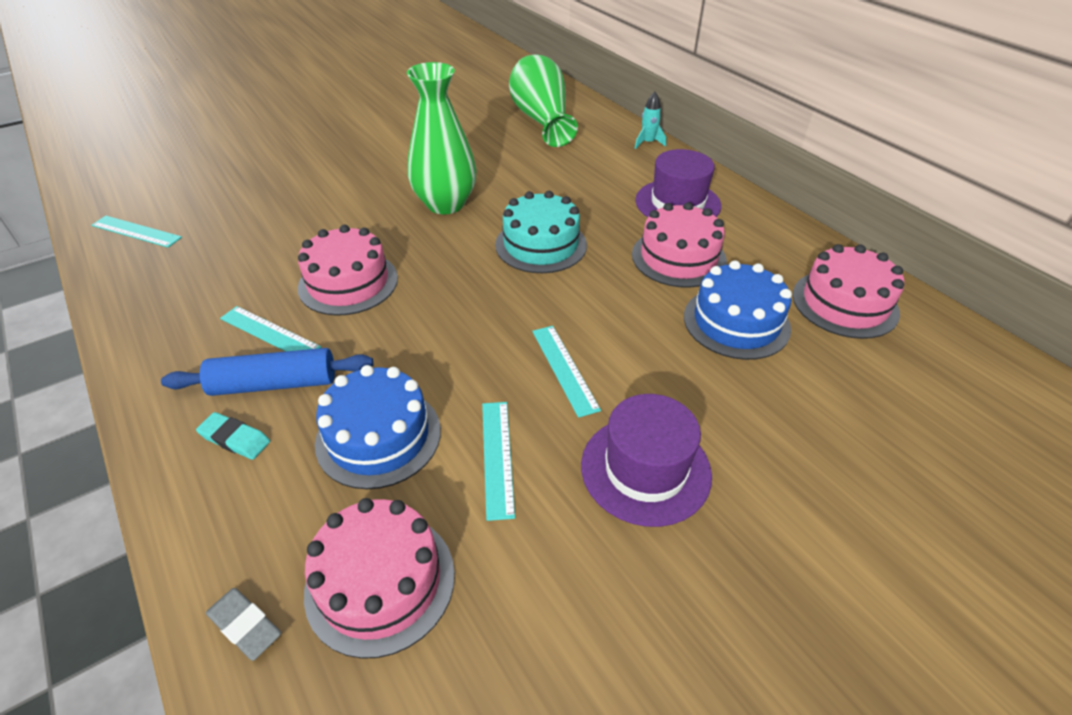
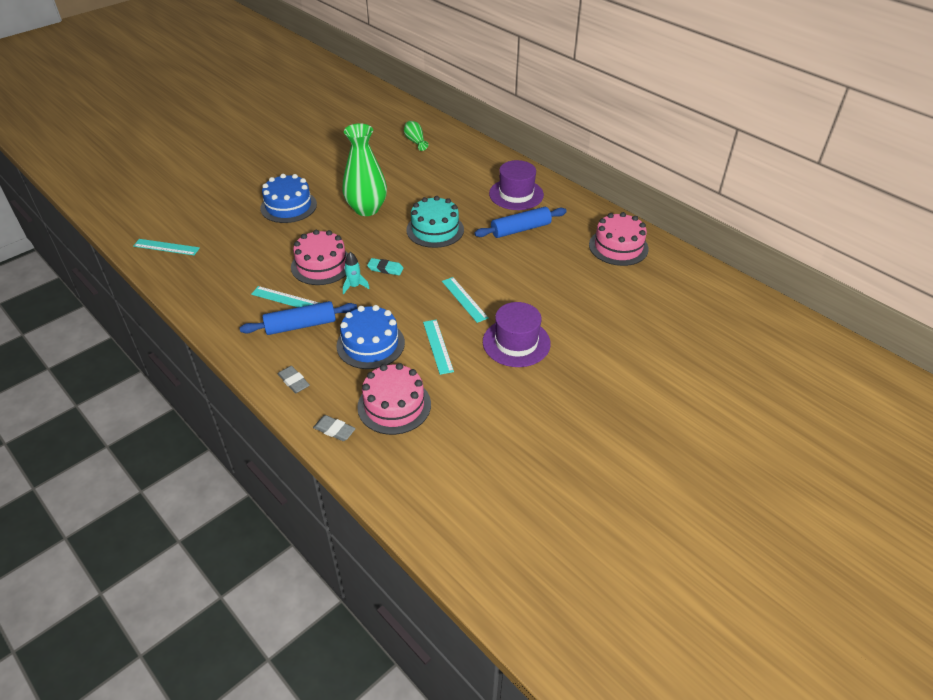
camera: 10 degrees left, 0 degrees up
turquoise eraser [196,412,270,460] -> turquoise eraser moved to [367,258,403,275]
green vase [509,54,578,147] -> green vase [404,121,429,151], size x0.47
pink cake [632,202,727,288] -> blue rolling pin [474,207,567,238]
turquoise rocket [635,92,666,149] -> turquoise rocket moved to [343,252,370,294]
blue cake [684,260,792,360] -> blue cake moved to [260,174,317,223]
none -> grey eraser [278,366,310,393]

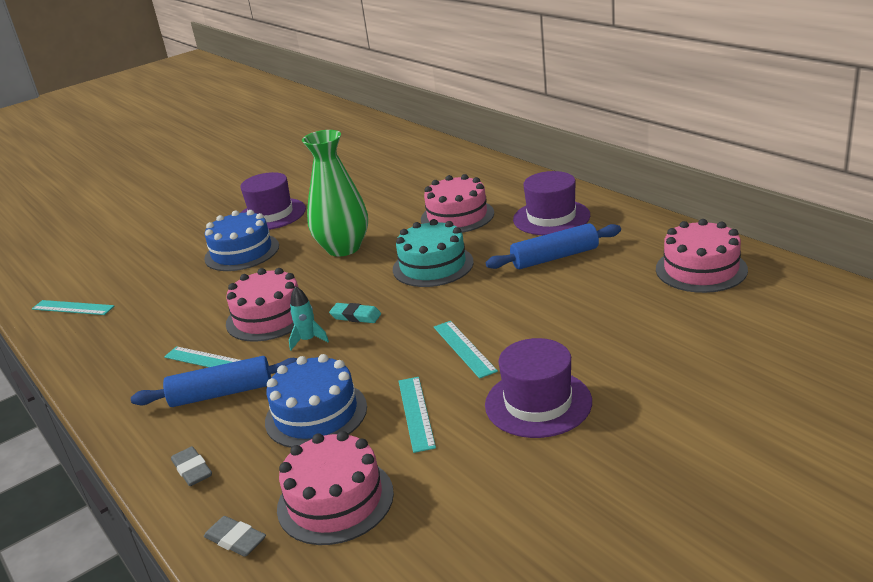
camera: 10 degrees right, 15 degrees down
green vase [404,121,429,151] -> none
none -> purple hat [240,172,306,230]
none -> pink cake [421,174,494,233]

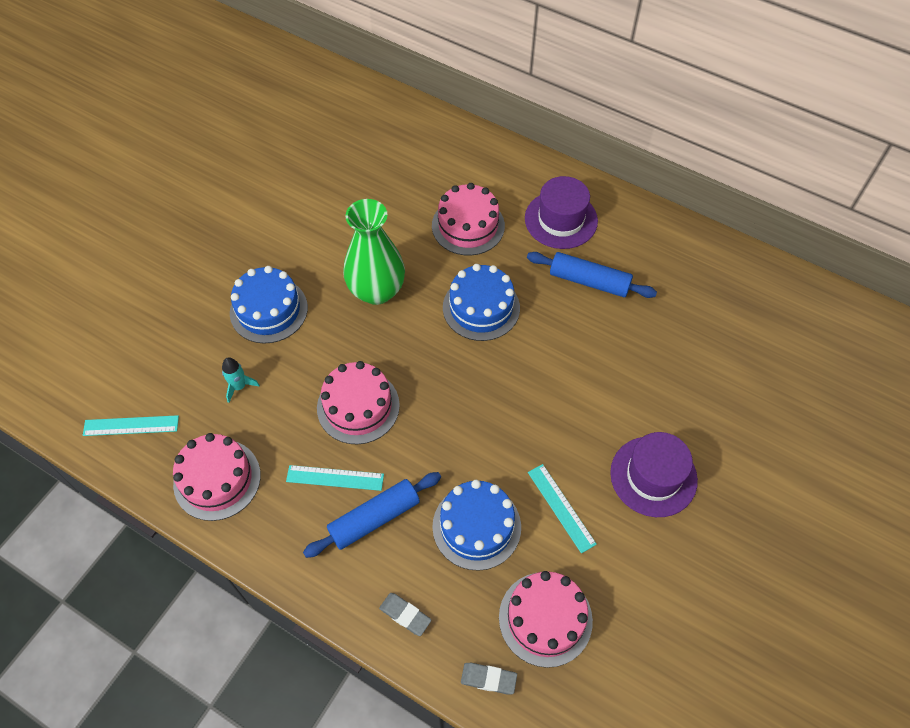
camera: 25 degrees left, 30 degrees up
purple hat [240,172,306,230] -> none
turquoise rocket [289,286,329,351] -> turquoise rocket moved to [222,357,260,403]
turquoise eraser [329,303,381,323] -> none
turquoise cake [393,219,474,287] -> blue cake [443,264,520,341]
turquoise ruler [434,321,498,379] -> none
blue rolling pin [486,223,621,269] -> blue rolling pin turned 60 degrees clockwise [527,252,657,298]
pink cake [656,219,748,293] -> pink cake moved to [173,433,261,521]

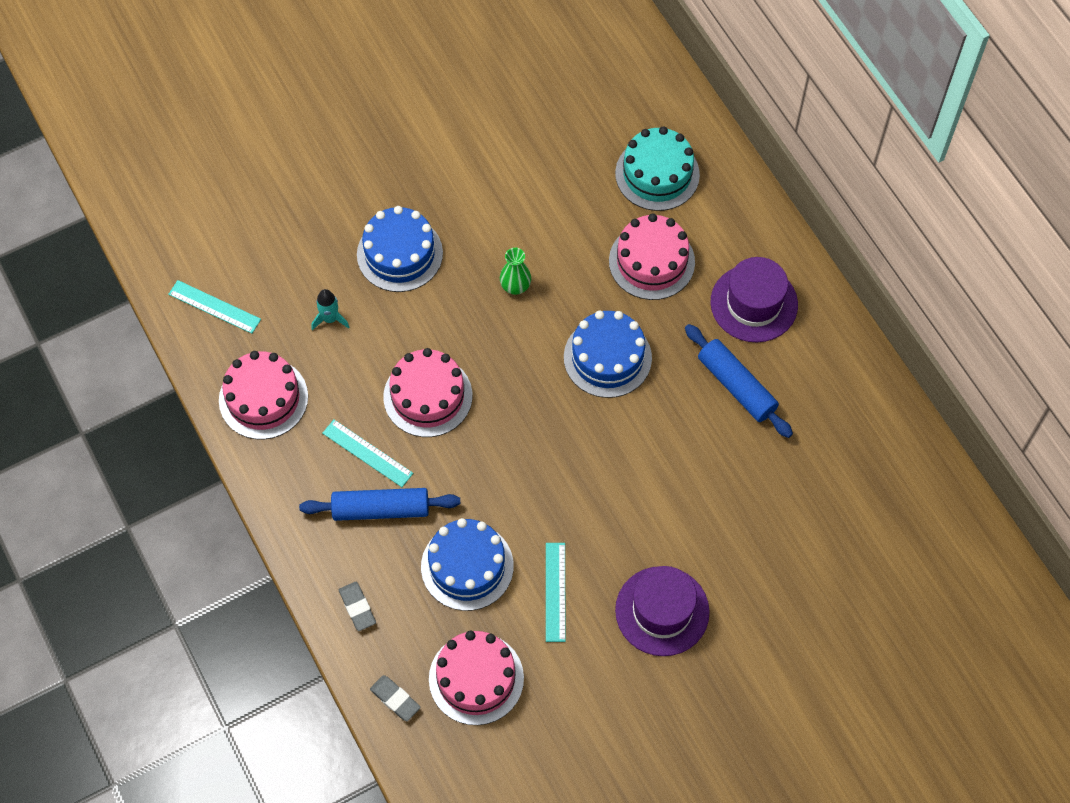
camera: 30 degrees right, 5 degrees up
green vase [343,199,405,305] -> green vase [500,248,531,295], size x0.47
none -> turquoise cake [615,126,700,211]

